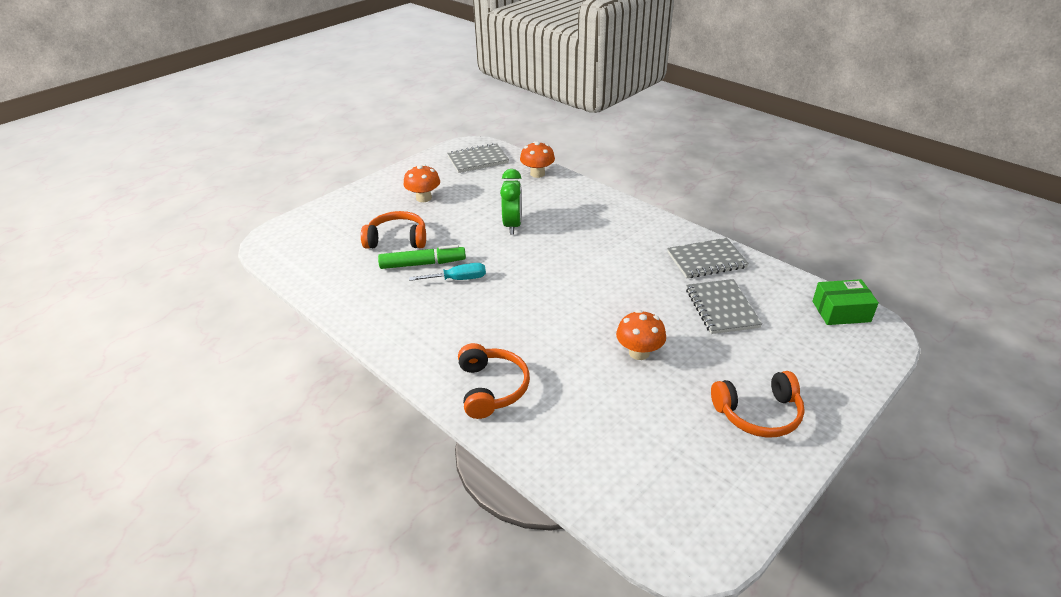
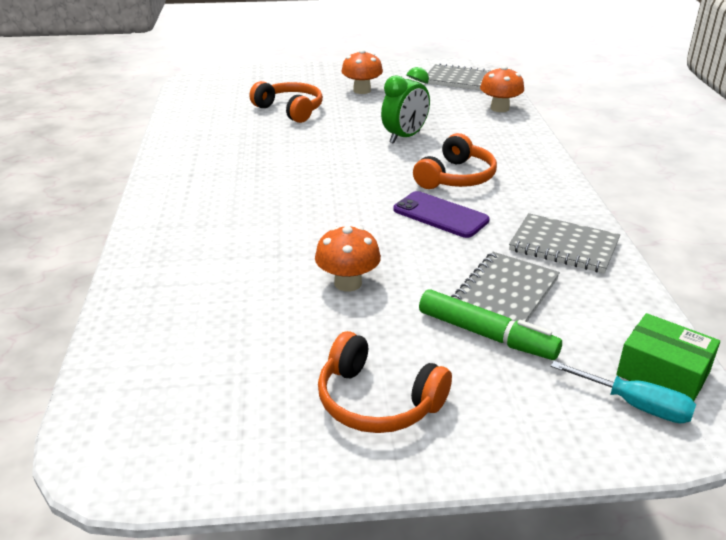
camera: 40 degrees right, 5 degrees down
green marker [378,245,466,269] -> green marker moved to [419,289,562,360]
turquoise screwdriver [409,263,486,281] -> turquoise screwdriver moved to [551,361,696,423]
orange headphones [458,343,530,419] -> orange headphones moved to [413,133,497,189]
none -> purple phone [393,191,490,238]

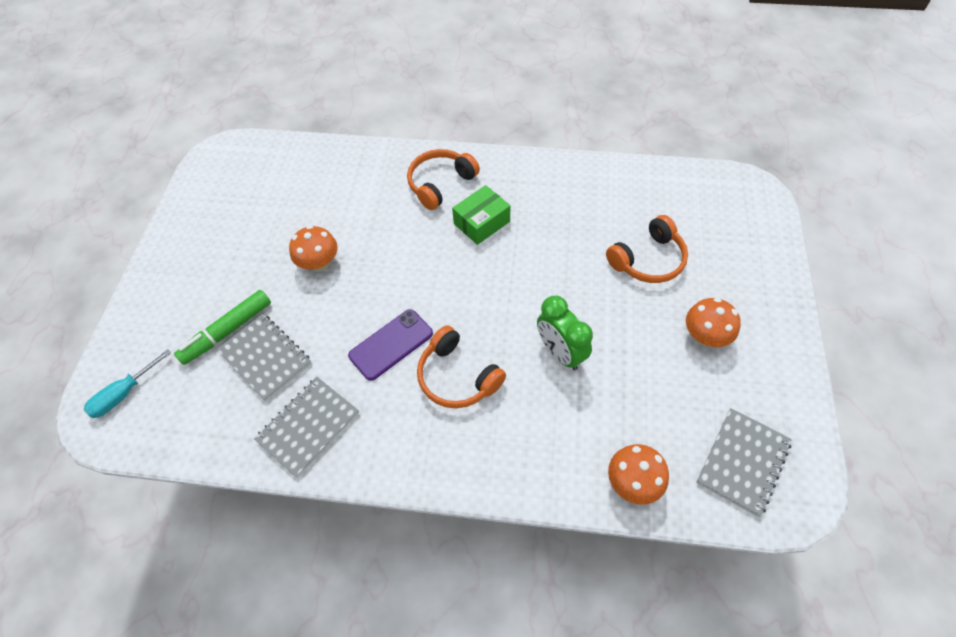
camera: 105 degrees right, 25 degrees up
orange headphones [318,331,452,433] -> orange headphones moved to [407,149,480,210]
green box [616,313,720,401] -> green box moved to [452,185,510,245]

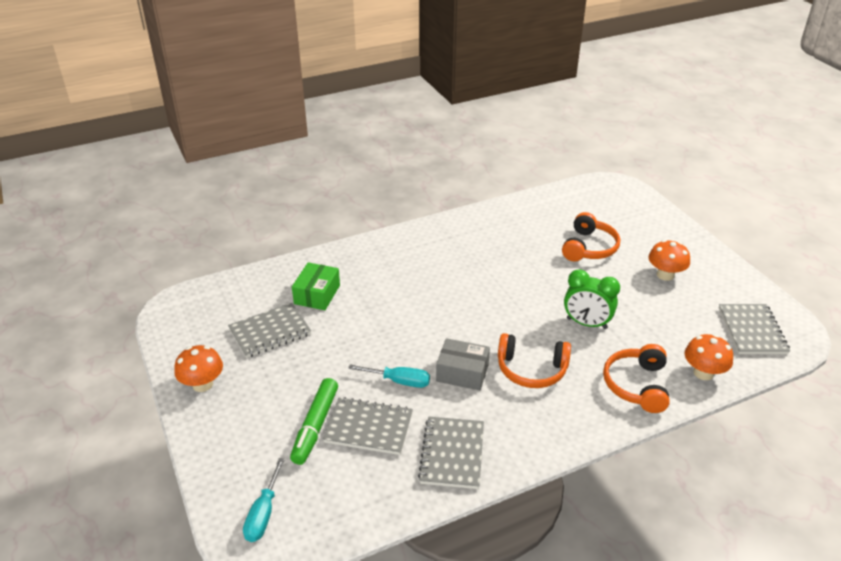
camera: 35 degrees left, 20 degrees down
orange mushroom [289,225,338,272] -> orange mushroom moved to [174,345,223,392]
purple phone [348,309,433,381] -> grey box [436,338,490,390]
orange headphones [407,149,480,210] -> orange headphones moved to [603,344,670,413]
green box [452,185,510,245] -> green box moved to [292,262,340,310]
none -> grey notebook [228,303,311,358]
none -> turquoise screwdriver [348,365,430,388]

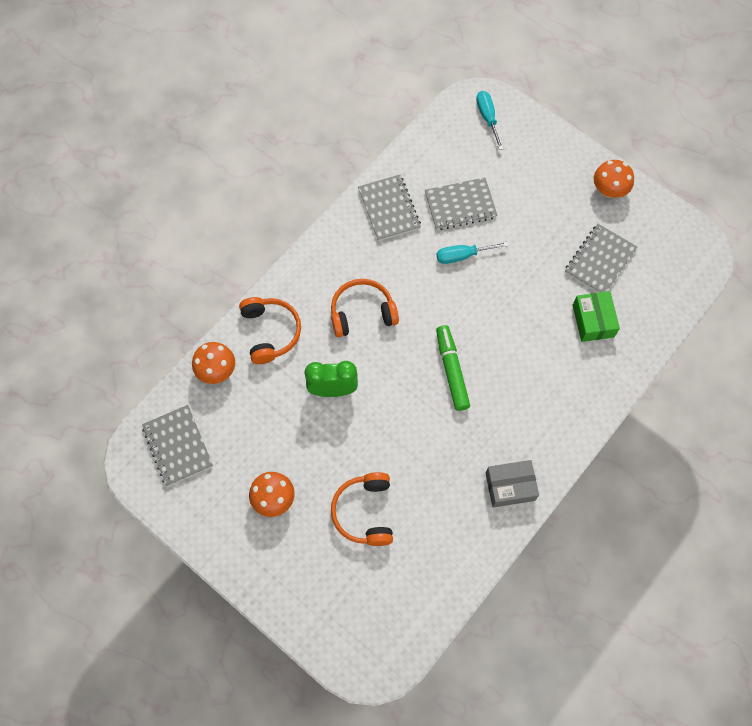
camera: 155 degrees right, 30 degrees up
green marker [290,378,338,465] -> green marker moved to [436,325,470,411]
grey box [436,338,490,390] -> grey box moved to [486,460,539,508]

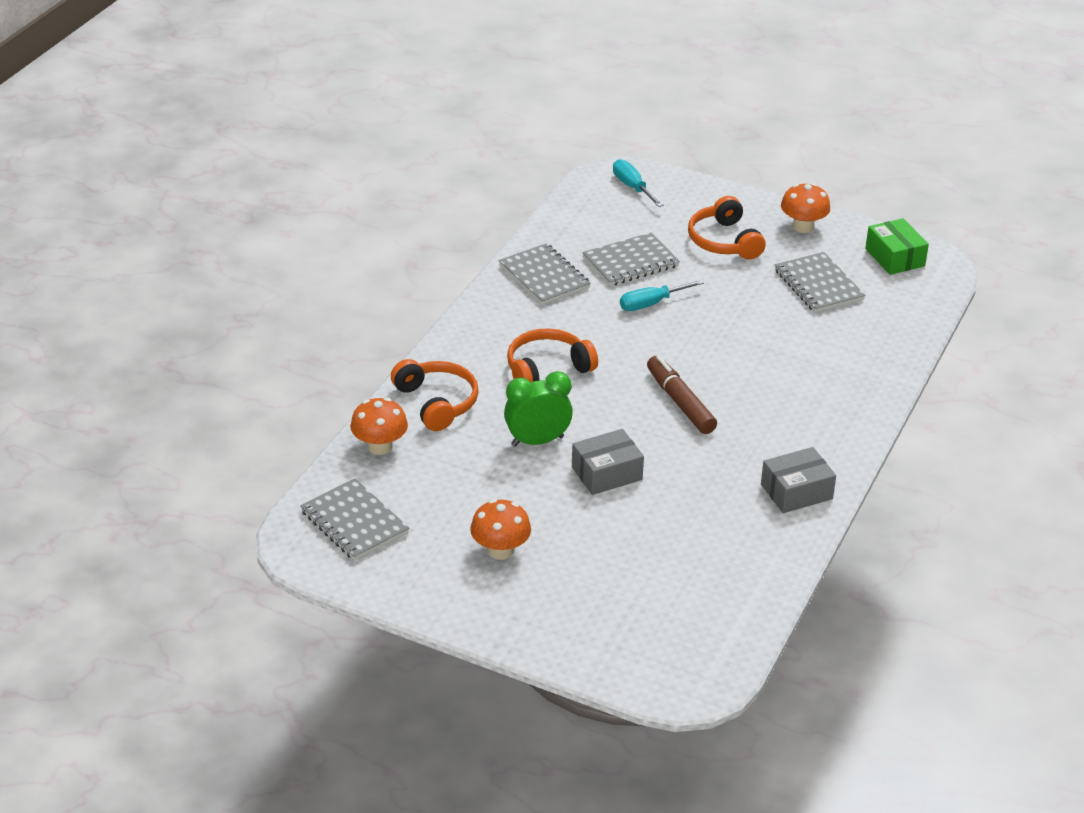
camera: 15 degrees left, 30 degrees down
orange headphones [331,472,393,546] -> orange headphones moved to [688,196,766,259]
green marker [436,325,470,411] -> brown marker [647,355,717,434]
grey notebook [565,224,637,293] -> grey notebook turned 45 degrees counterclockwise [775,252,865,313]
green box [573,291,620,342] -> green box moved to [865,218,929,275]
none -> grey box [572,429,644,495]

